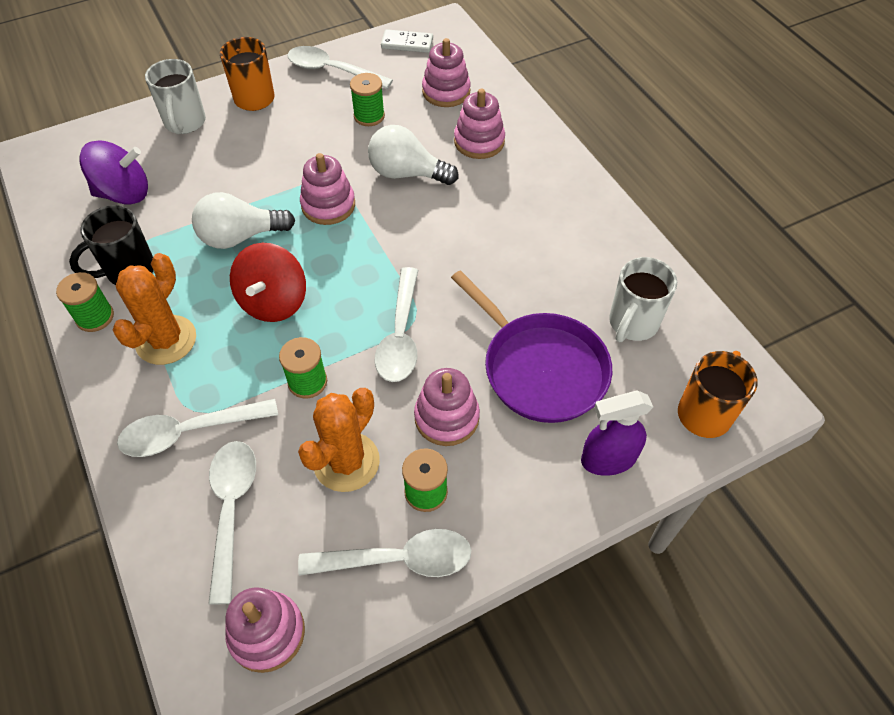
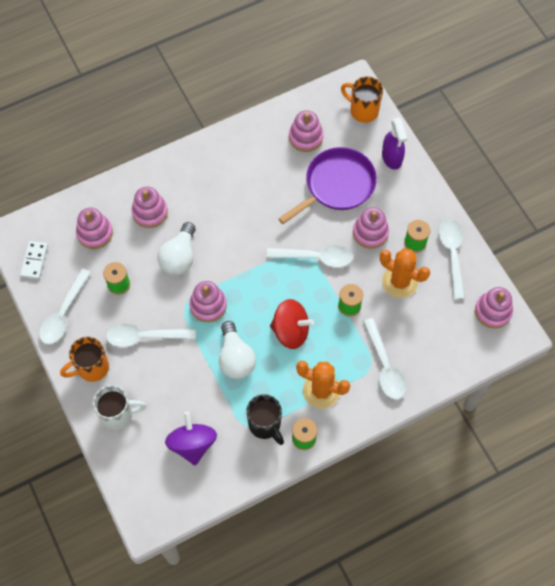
camera: 90 degrees left, 10 degrees up
white spoon [208,441,256,605] -> white spoon moved to [106,323,196,347]
white mug [609,257,677,342] -> pink stacking toy [289,110,323,152]

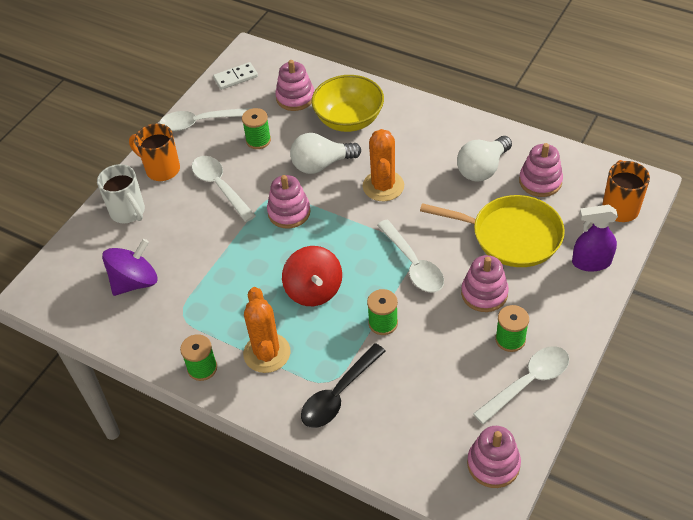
camera: 60 degrees right, 15 degrees down
pink stacking toy [131,186,168,228] -> yellow bowl [312,75,384,132]
white light bulb [219,321,256,379] -> white light bulb moved to [457,136,512,182]
black mug [246,394,284,445] -> none
purple pan [278,147,377,224] -> yellow pan [420,195,565,267]
white spoon [363,318,406,399] -> black spoon [301,343,386,428]
orange cactus [380,248,430,298] -> orange cactus moved to [362,129,404,201]
purple spray bottle [382,118,407,170] -> purple spray bottle turned 45 degrees clockwise [572,205,618,272]

